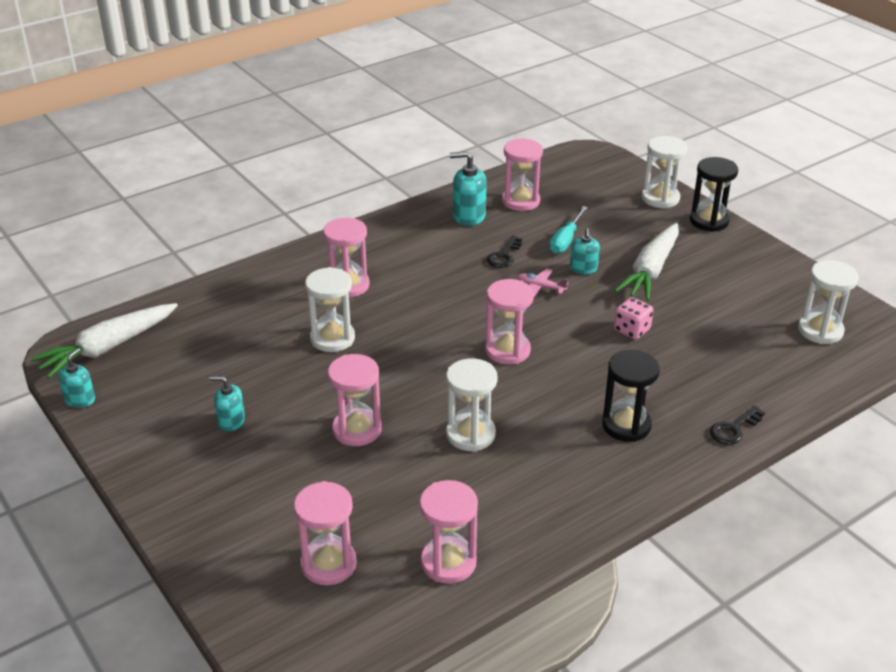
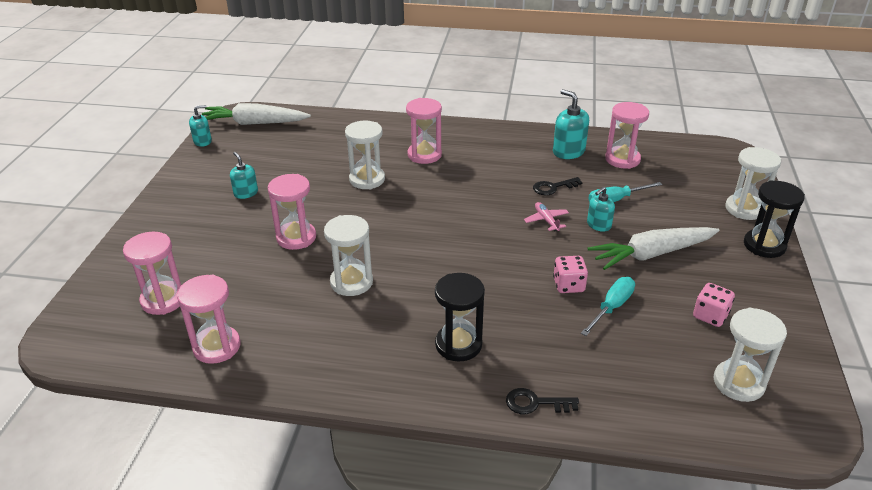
camera: 45 degrees right, 0 degrees up
pink hourglass [485,279,534,365] -> none
none -> turquoise screwdriver [581,277,635,336]
none -> pink dice [693,283,735,327]

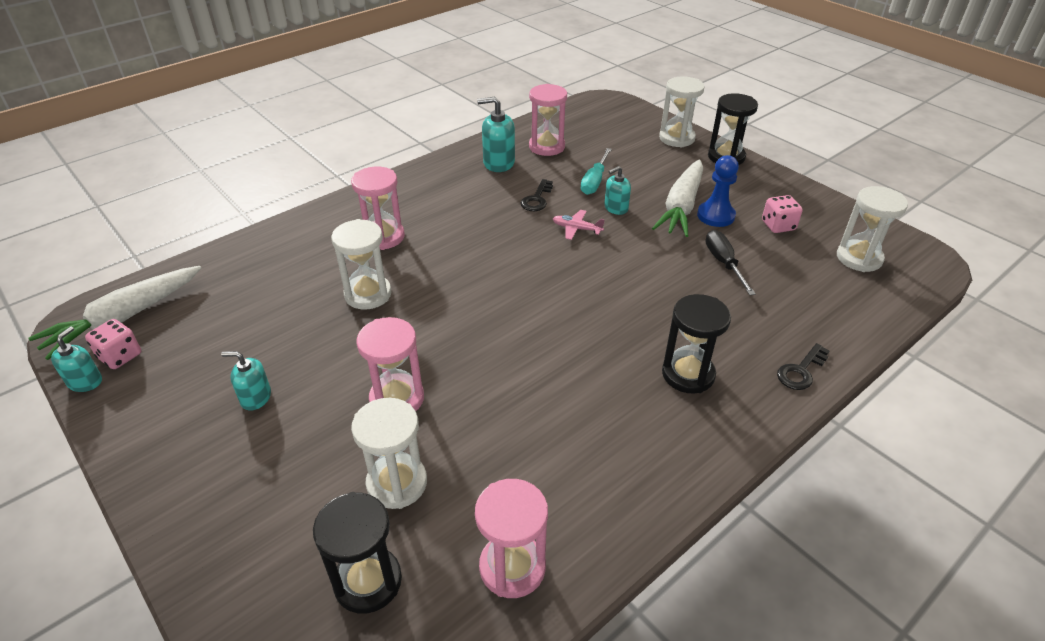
camera: 50 degrees left, 5 degrees up
pink hourglass [123,232,182,315] -> black hourglass [313,492,402,614]
white hourglass [324,215,373,296] -> white hourglass moved to [351,398,427,509]
pink dice [553,256,588,293] -> pink dice moved to [85,319,141,369]
turquoise screwdriver [581,277,635,336] -> black screwdriver [705,230,756,295]
turquoise soap dispenser [587,187,615,232] -> turquoise soap dispenser turned 60 degrees clockwise [604,166,631,215]
none -> blue pawn [697,155,739,227]

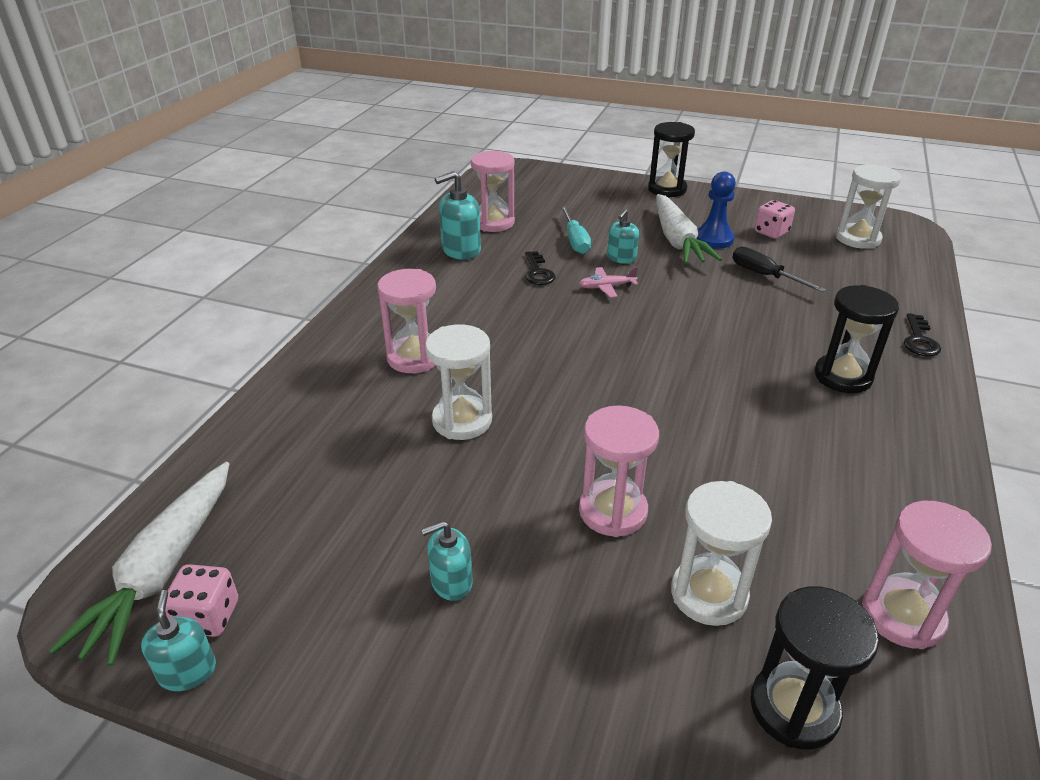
camera: 30 degrees left, 5 degrees down
white hourglass [659,76,705,147] -> none

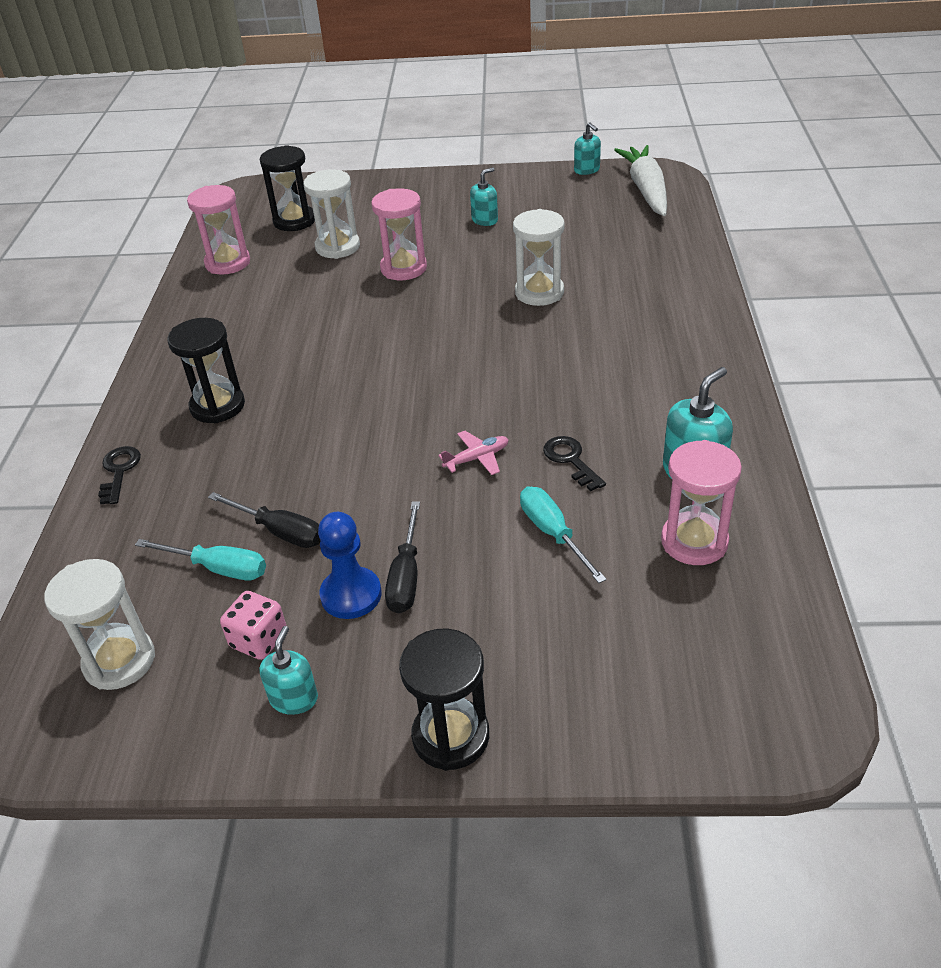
camera: 165 degrees right, 5 degrees up
pink dice [165,564,238,637] -> none
pink hourglass [377,269,436,373] -> none
turquoise soap dispenser [607,209,639,264] -> turquoise soap dispenser moved to [259,626,318,715]
white carrot [656,194,722,264] -> black screwdriver [385,501,420,614]
none -> turquoise screwdriver [135,539,266,580]

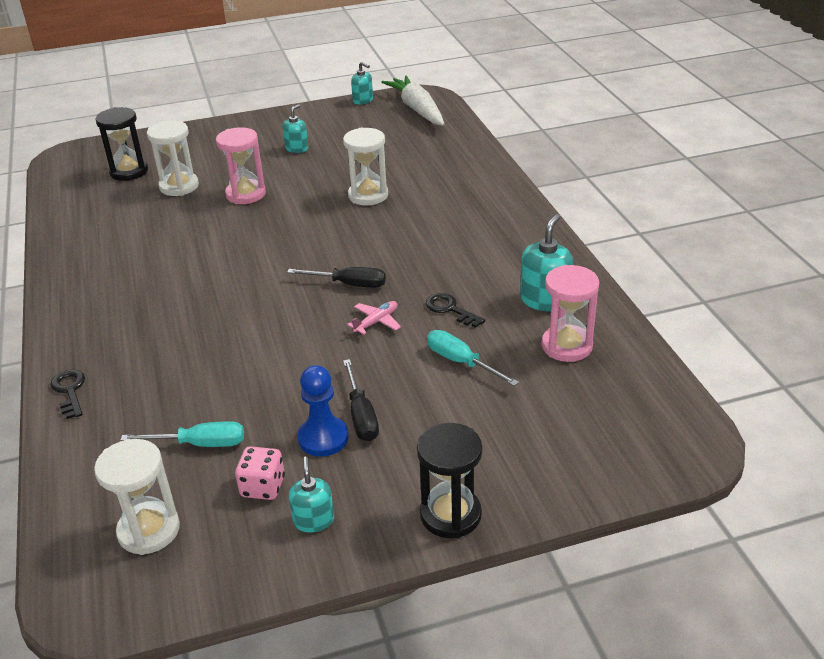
camera: 20 degrees left, 5 degrees down
black hourglass [167,318,245,423] -> none
pink hourglass [187,185,250,275] -> none
black screwdriver [208,492,321,548] -> black screwdriver moved to [287,267,386,288]

